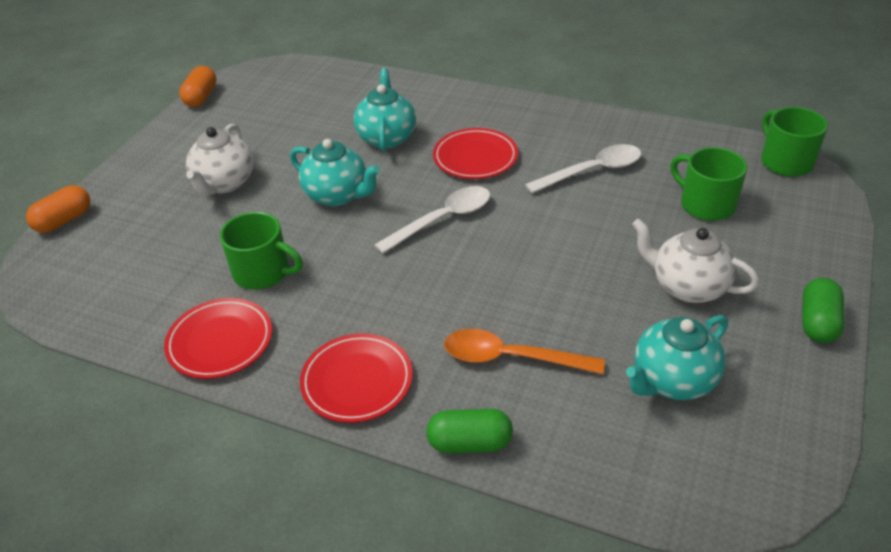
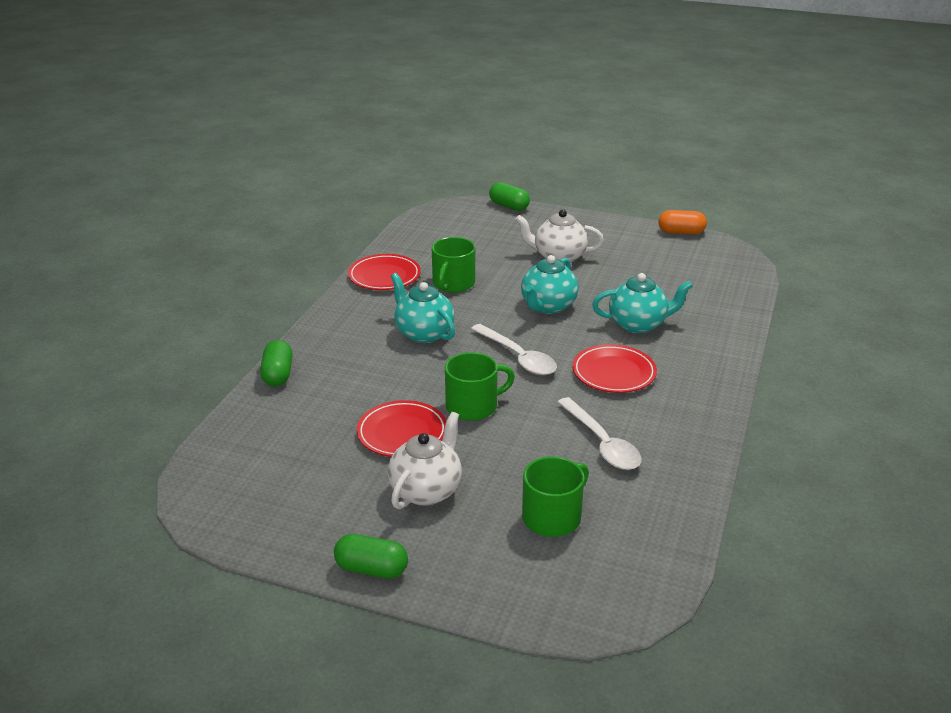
camera: 85 degrees right, 10 degrees down
orange capsule [26,186,91,233] -> green capsule [489,182,530,211]
red plate [300,334,413,423] -> red plate moved to [357,400,447,457]
orange spoon [444,329,605,374] -> none
turquoise teapot [626,315,728,400] -> turquoise teapot moved to [391,273,455,343]
green mug [761,107,828,177] -> green mug moved to [445,352,515,421]

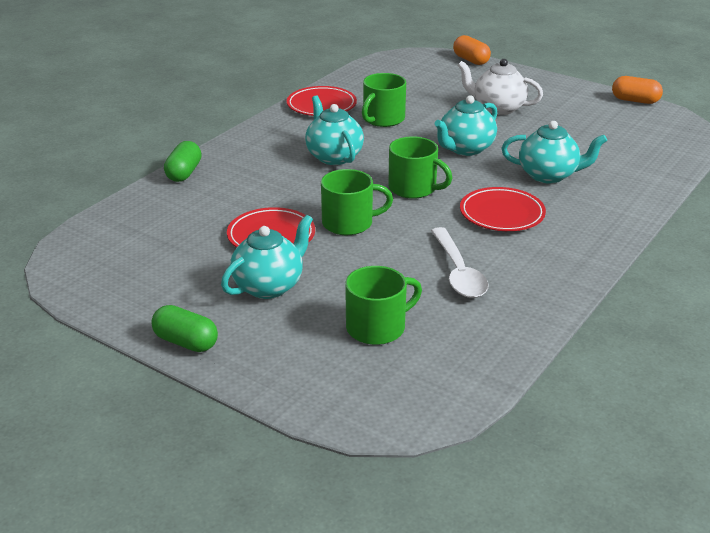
camera: 15 degrees right, 0 degrees up
white teapot [388,412,462,509] -> turquoise teapot [221,215,313,299]
white spoon [471,324,557,375] -> green mug [389,137,453,199]
green capsule [489,182,530,211] -> orange capsule [453,35,491,65]

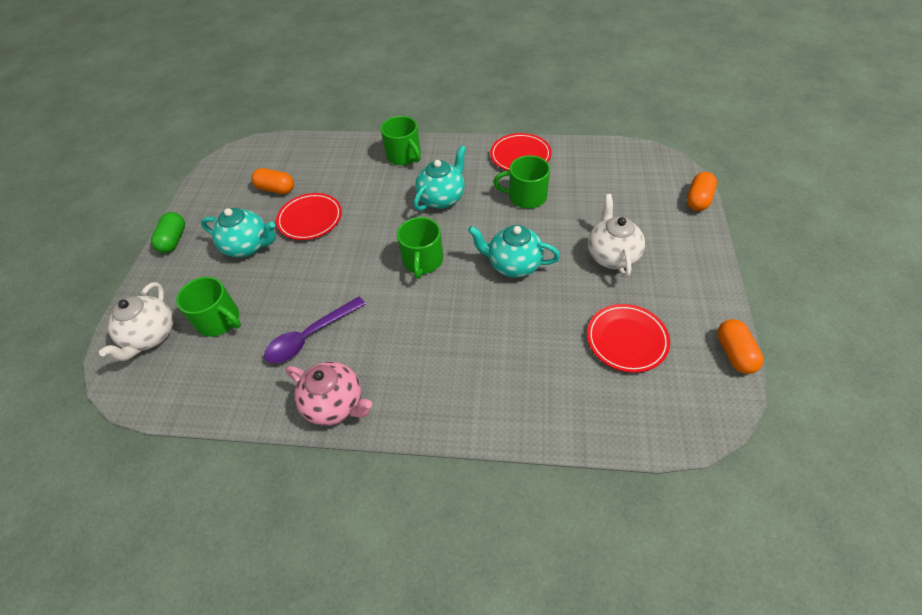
camera: 65 degrees right, 20 degrees up
green capsule [164,141,202,182] -> none
green mug [321,169,393,235] -> green mug moved to [381,116,421,165]
white spoon [431,227,489,298] -> purple spoon [264,297,366,364]
red plate [460,187,546,231] -> red plate moved to [587,304,670,373]
turquoise teapot [502,121,607,184] -> none
none -> white teapot [99,282,174,361]
none -> orange capsule [251,168,294,194]
none -> pink teapot [286,362,372,426]

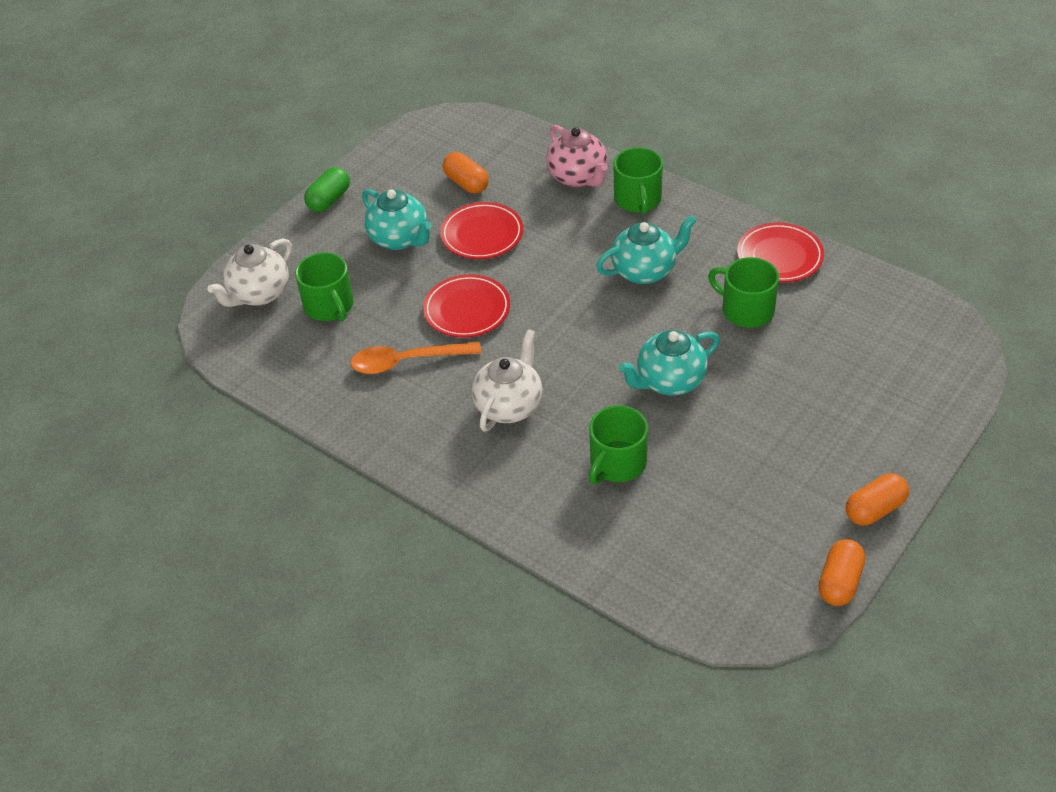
camera: 30 degrees right, 5 degrees down
purple spoon [264,297,366,364] -> orange spoon [350,342,481,374]
pink teapot [286,362,372,426] -> pink teapot moved to [546,125,608,187]
green mug [397,217,443,279] -> green mug moved to [589,405,648,484]
turquoise teapot [468,225,560,278] -> turquoise teapot turned 75 degrees counterclockwise [618,330,720,396]
red plate [587,304,670,373] -> red plate moved to [423,274,510,338]
white teapot [588,194,645,278] -> white teapot moved to [472,329,543,432]
orange capsule [687,172,717,211] -> orange capsule moved to [846,473,909,526]

